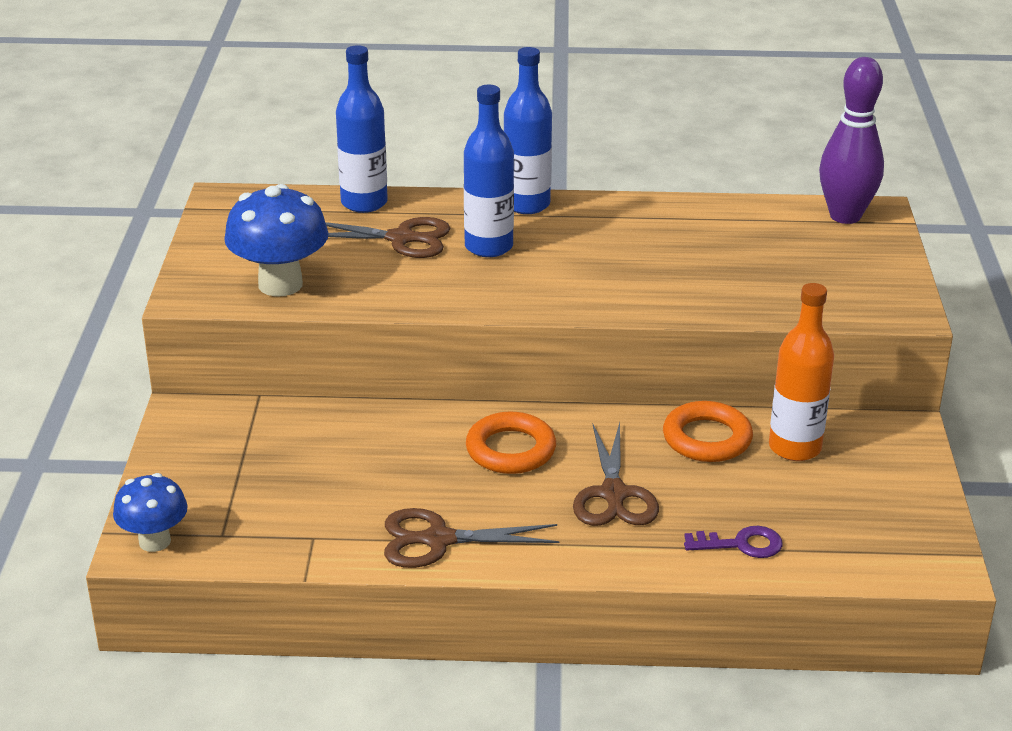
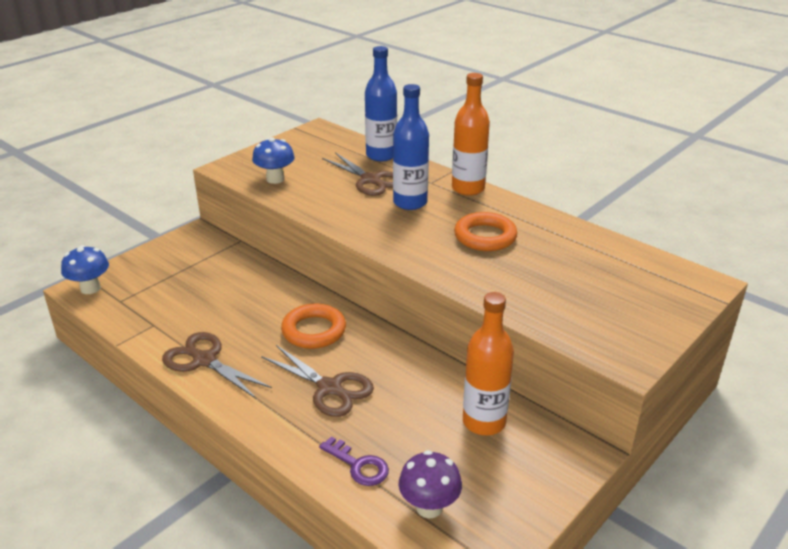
camera: 40 degrees right, 0 degrees up
blue mushroom [224,184,329,297] -> blue mushroom [252,137,295,184], size x0.63
blue bottle [504,47,552,214] -> orange bottle [452,73,490,196]
brown scissors [573,422,659,526] -> brown scissors turned 90 degrees counterclockwise [261,345,374,417]
orange ring [663,401,753,462] -> orange ring moved to [454,212,517,251]
purple bowling pin [819,57,884,224] -> none
none -> purple mushroom [398,450,462,518]

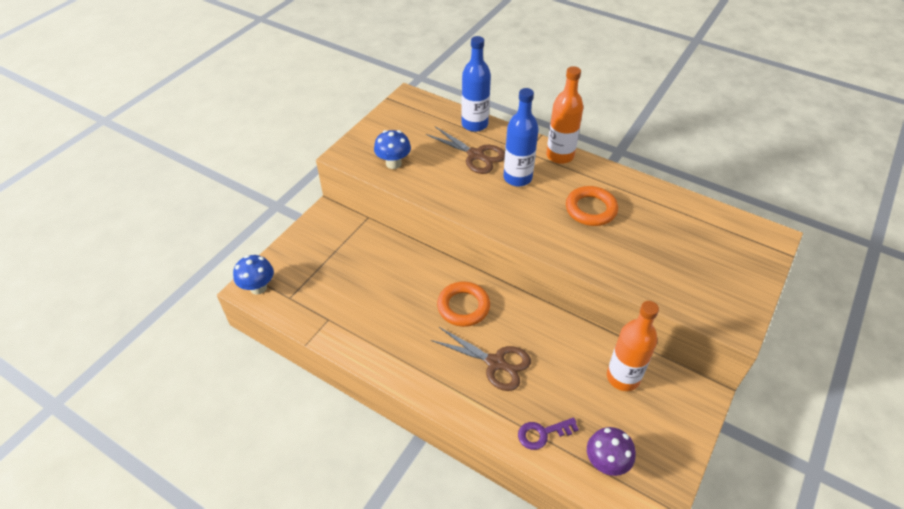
camera: 10 degrees left, 15 degrees up
brown scissors [162,332,272,398] -> none
purple key [319,436,389,486] -> purple key turned 135 degrees clockwise [518,418,579,450]

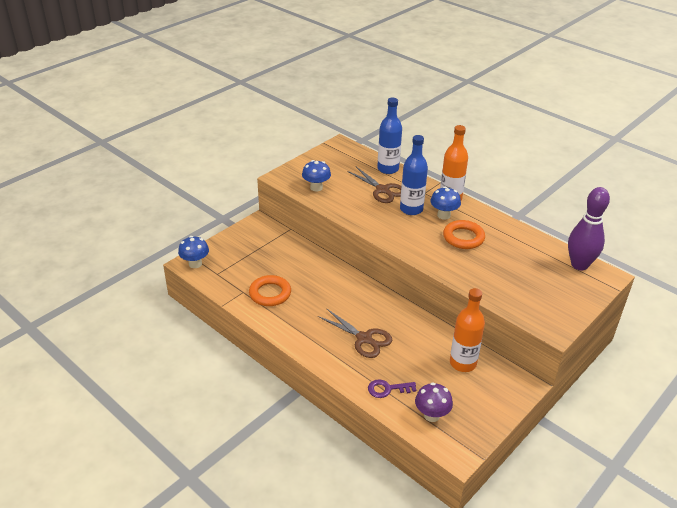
camera: 10 degrees right, 10 degrees down
orange ring [437,282,490,327] -> orange ring moved to [249,275,291,306]
none -> blue mushroom [430,186,461,220]
none -> purple bowling pin [568,187,610,270]

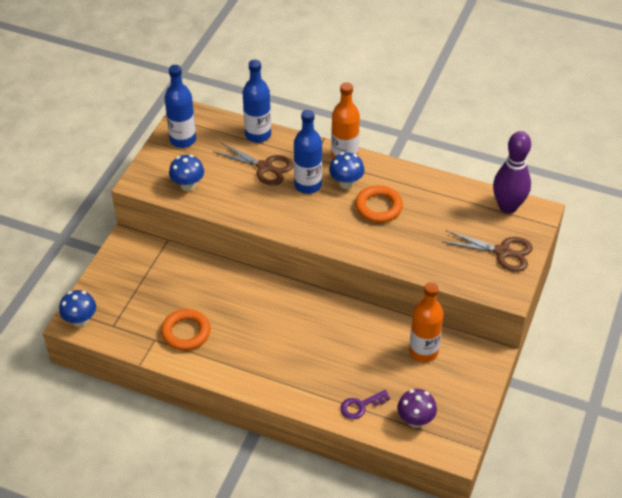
camera: 20 degrees left, 10 degrees up
brown scissors [318,308,392,358] -> brown scissors moved to [443,230,533,272]
none -> blue bottle [165,65,196,148]

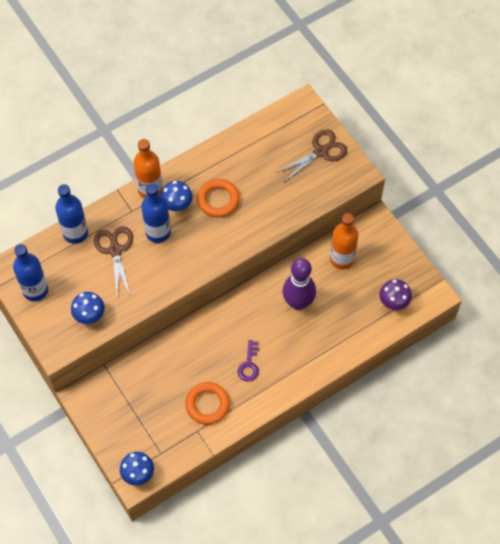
camera: 55 degrees left, 15 degrees up
brown scissors [213,142,294,186] -> brown scissors turned 75 degrees counterclockwise [94,226,133,297]
purple key [340,390,390,420] -> purple key moved to [238,340,259,382]
purple bowling pin [493,131,531,214] -> purple bowling pin moved to [282,258,316,310]

